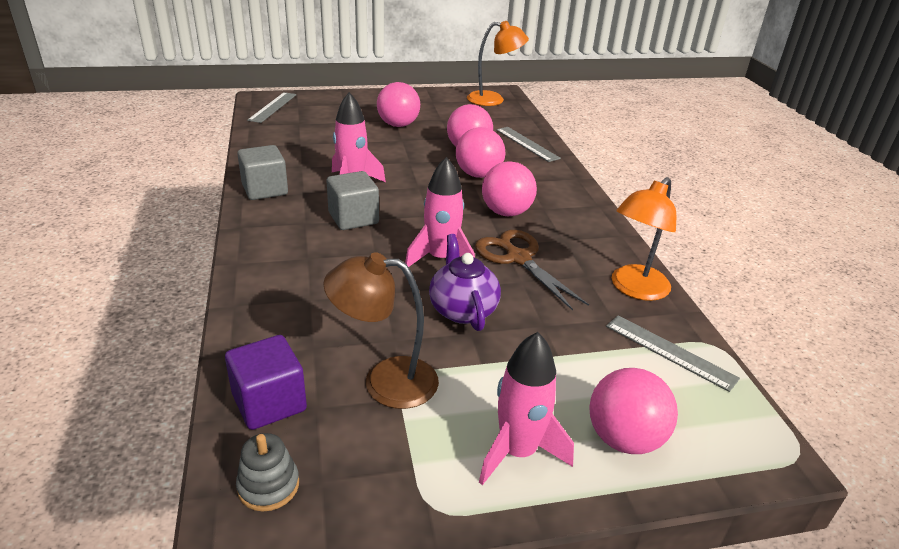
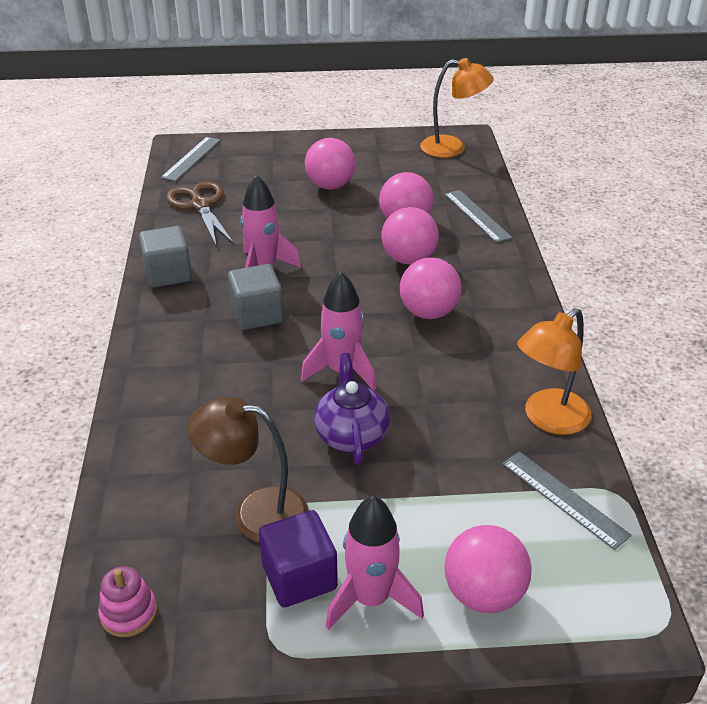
camera: 10 degrees right, 5 degrees up
purple cube [225,335,307,430] -> purple cube moved to [259,510,338,607]
grey stacking toy [236,433,299,511] -> pink stacking toy [98,566,157,637]
brown scissors [475,230,589,311] -> brown scissors moved to [166,181,234,245]

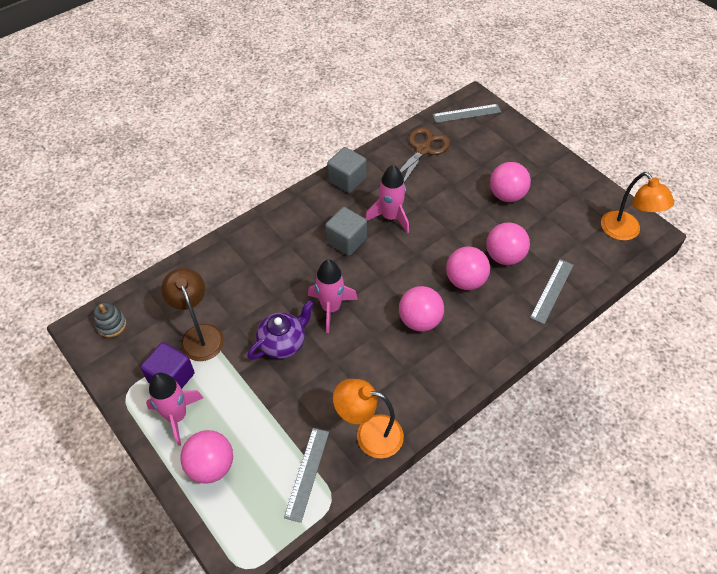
camera: 55 degrees right, 15 degrees up
pink stacking toy [98,566,157,637] -> grey stacking toy [94,302,126,337]

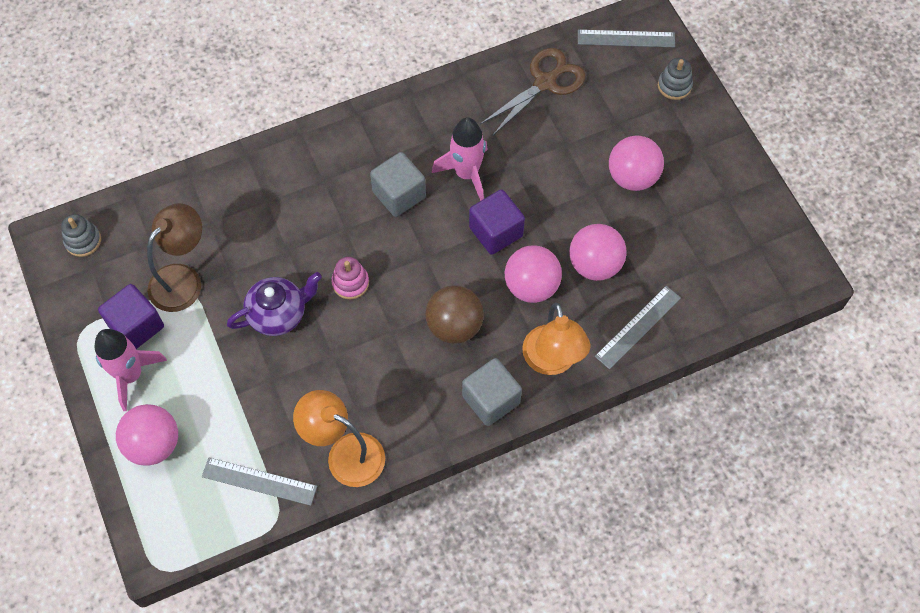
camera: 15 degrees right, 10 degrees up
brown lamp [161,268,224,361] -> brown lamp turned 45 degrees clockwise [147,203,202,312]
grey ruler [284,428,329,523] -> grey ruler turned 75 degrees clockwise [202,458,317,506]
pink rocket [308,259,358,333] -> pink stacking toy [332,257,369,299]
grey cube [327,147,367,193] -> grey cube moved to [462,358,522,426]
pink ball [399,286,444,332] -> brown ball [425,285,484,344]
orange lamp [601,172,674,241] -> orange lamp moved to [522,303,591,375]
none -> purple cube [469,189,525,255]
none -> grey stacking toy [658,58,693,100]

